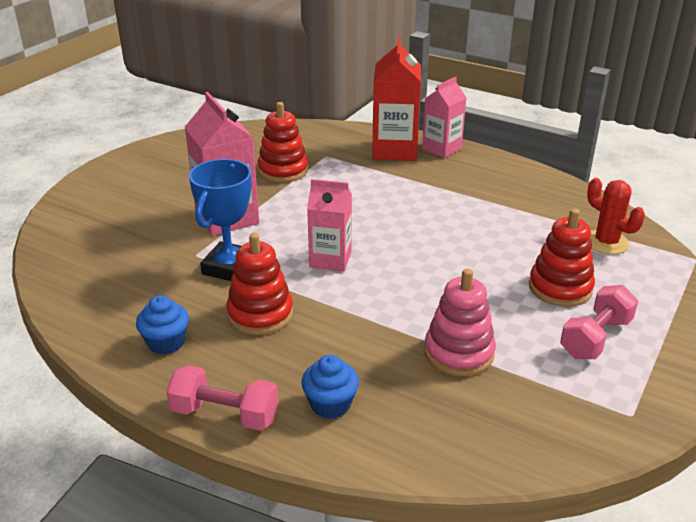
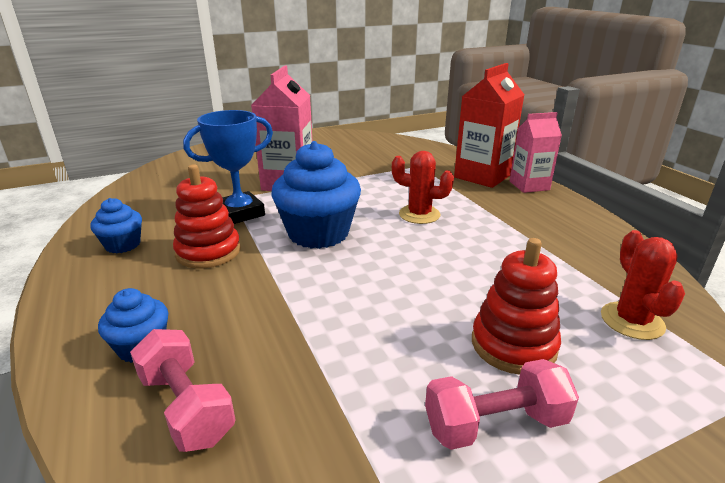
camera: 35 degrees right, 5 degrees down
pink dumbbell [166,365,279,431] -> pink dumbbell moved to [130,329,235,452]
red stacking toy [258,102,308,183] -> none
pink carton [307,179,352,272] -> blue cupcake [272,141,361,249]
pink stacking toy [425,269,496,376] -> none
none -> red cactus [392,151,454,224]

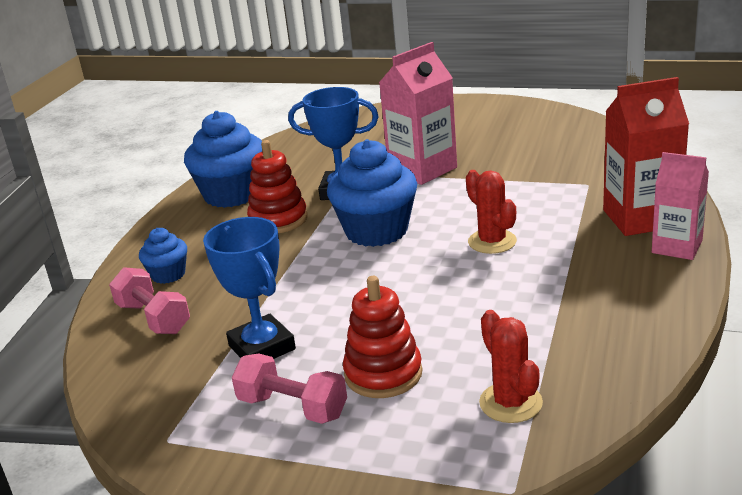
camera: 45 degrees right, 0 degrees up
blue cupcake [90,198,142,253] -> blue cupcake [184,111,262,208], size x1.92
pink dumbbell [130,329,235,452] -> pink dumbbell turned 45 degrees counterclockwise [109,267,190,334]
red cactus [601,230,685,340] -> red cactus turned 60 degrees counterclockwise [479,310,543,423]
none -> blue trophy [203,217,296,359]

